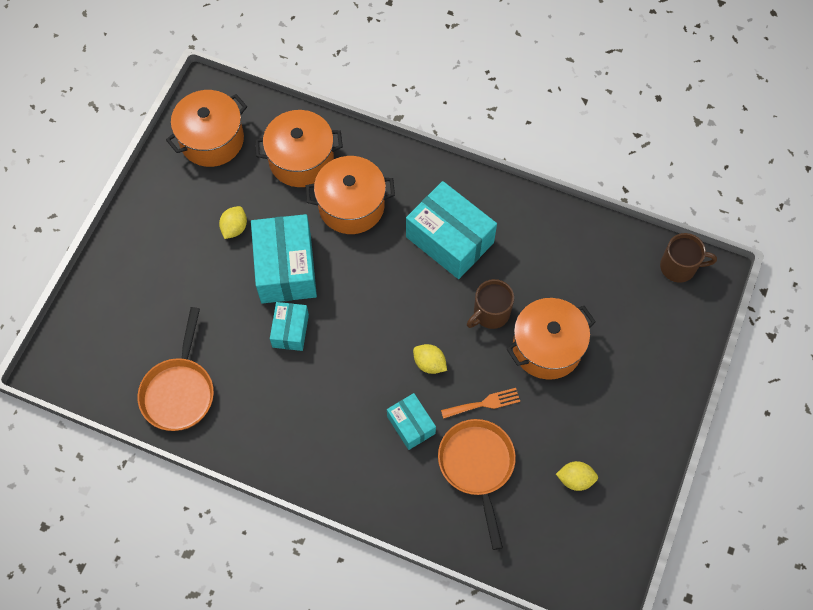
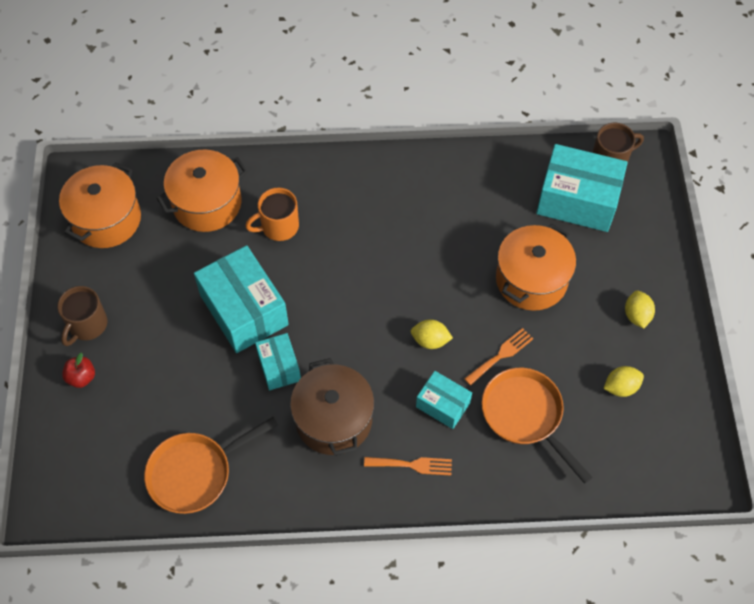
camera: 25 degrees left, 5 degrees down
orange pan [137,307,214,431] -> orange pan turned 75 degrees clockwise [144,417,278,514]
yellow lemon [219,206,247,239] -> yellow lemon moved to [625,291,655,329]
orange pot [306,156,395,234] -> orange mug [245,188,299,241]
turquoise box [406,181,497,279] -> turquoise box moved to [536,144,628,232]
brown mug [467,279,514,329] -> brown mug moved to [57,286,107,346]
none -> red apple [62,353,95,388]
none -> brown pot [290,358,374,456]
none -> orange fork [364,457,452,476]

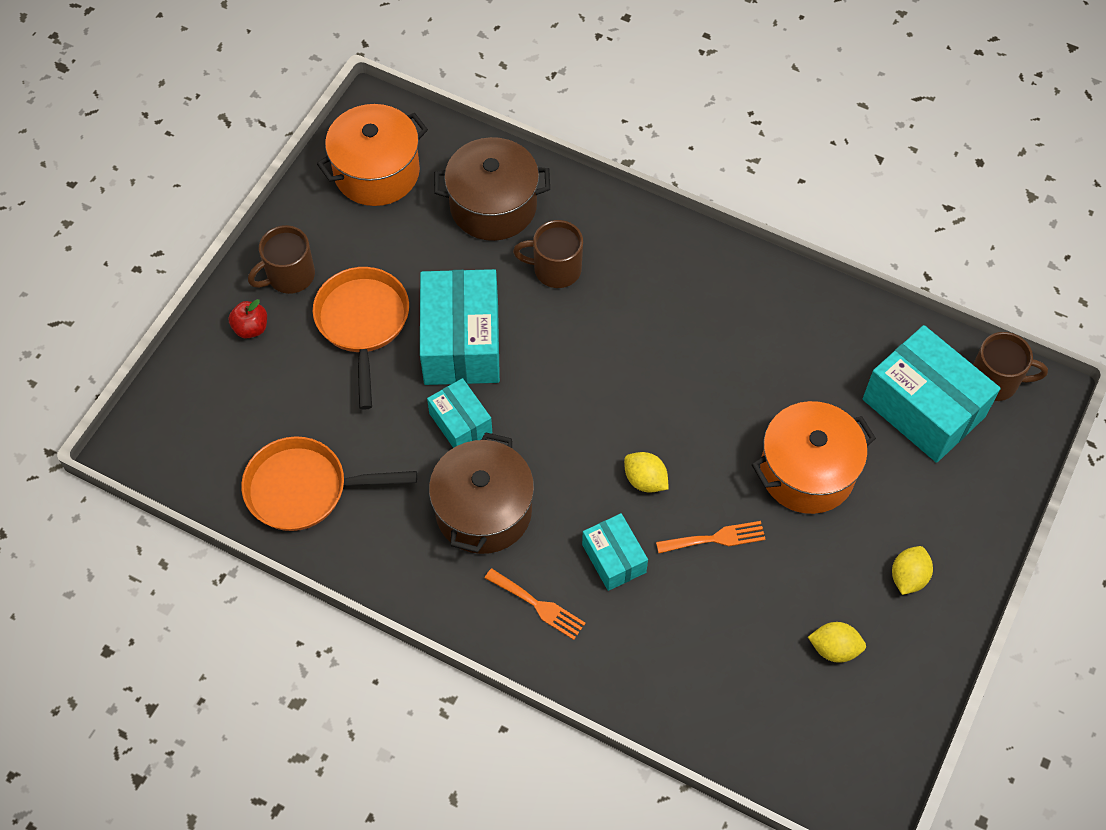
camera: 30 degrees right, 0 degrees up
orange pot [156,150,248,232] -> brown pot [434,137,550,241]
orange mug [245,188,299,241] -> brown mug [513,220,583,288]
turquoise box [255,333,301,390] -> turquoise box turned 45 degrees counterclockwise [427,378,492,448]
orange pan [482,368,593,484] -> orange pan moved to [313,267,409,410]

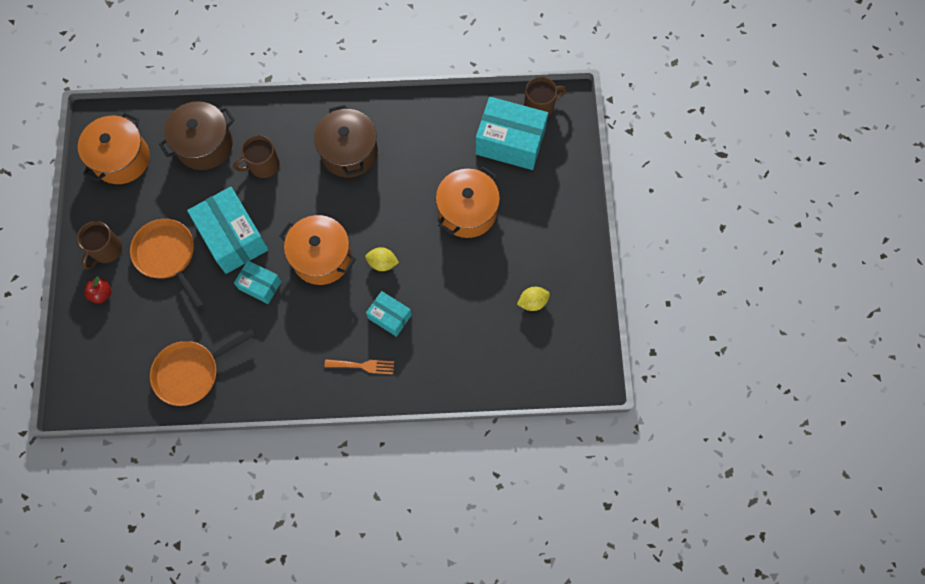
camera: 30 degrees left, 10 degrees up
brown pot [429,432,534,554] -> brown pot moved to [314,105,378,177]
orange fork [656,521,766,553] -> none
yellow lemon [892,546,933,595] -> none
none -> orange pot [279,215,356,285]

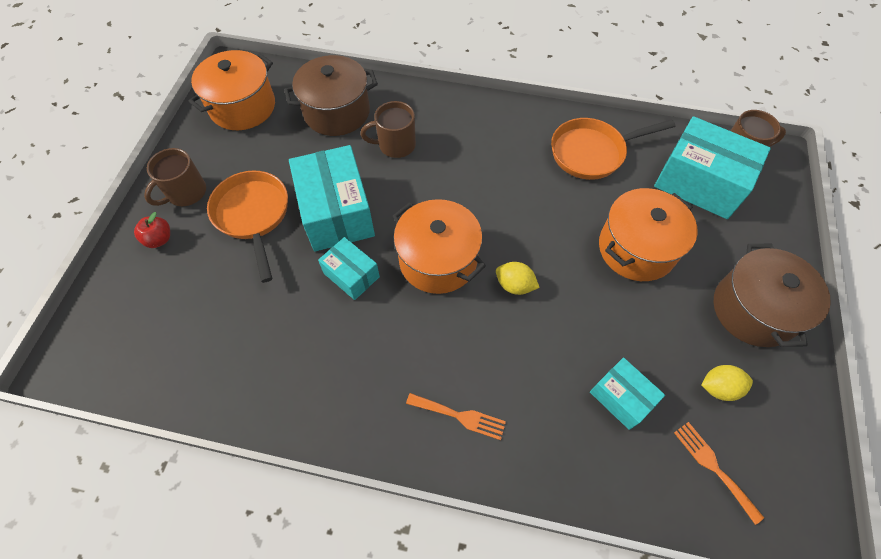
camera: 15 degrees right, 10 degrees down
orange pan [150,328,256,406] -> orange pan moved to [551,118,675,180]
brown pot [314,105,378,177] -> brown pot moved to [714,244,831,347]
turquoise box [366,291,412,337] -> turquoise box moved to [590,357,665,430]
none -> orange fork [674,422,764,525]

